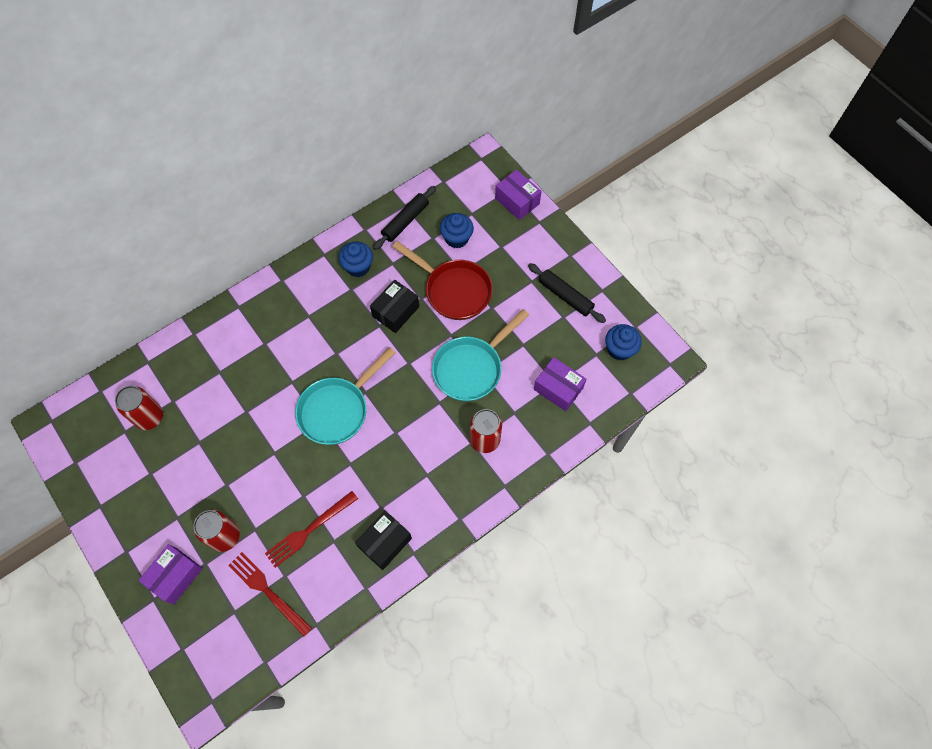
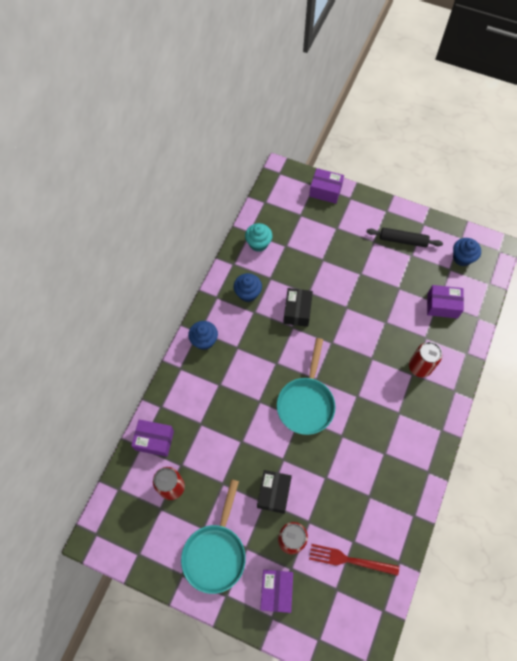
camera: 30 degrees left, 0 degrees up
red fork [265,491,358,568] -> none
black box [355,511,412,570] -> black box moved to [257,470,292,514]
black rolling pin [373,186,436,250] -> turquoise cupcake [245,223,272,252]
red pan [392,241,493,320] -> none
turquoise pan [432,309,529,401] -> turquoise pan moved to [181,479,246,594]
blue cupcake [440,213,474,248] -> blue cupcake moved to [188,321,218,350]
none -> purple box [131,420,174,457]

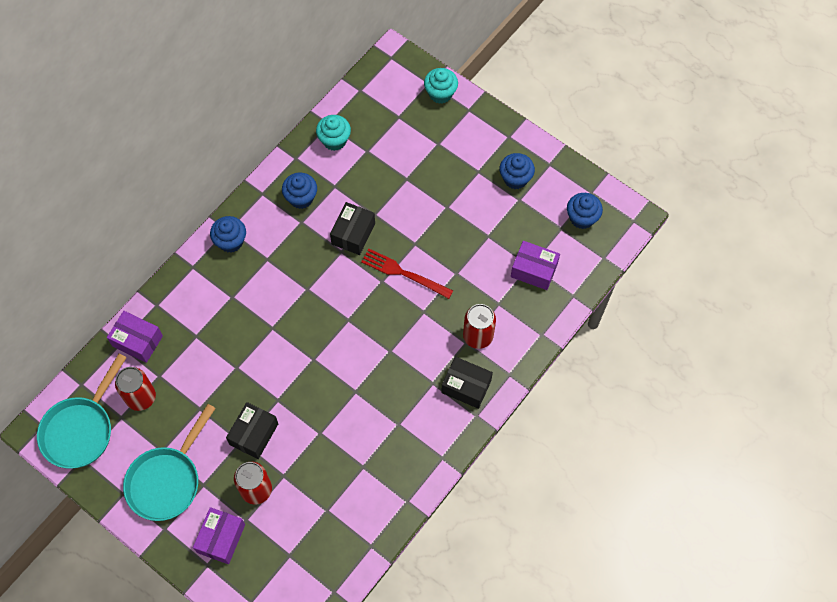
camera: 15 degrees right, 0 degrees up
turquoise pan [277,338,335,435] -> turquoise pan moved to [37,353,127,469]
purple box [309,168,344,204] -> turquoise cupcake [424,68,458,104]
red fork [309,544,399,576] -> red fork moved to [361,249,453,299]
black rolling pin [367,228,443,247] -> blue cupcake [499,153,535,189]
none -> black box [441,357,493,409]

